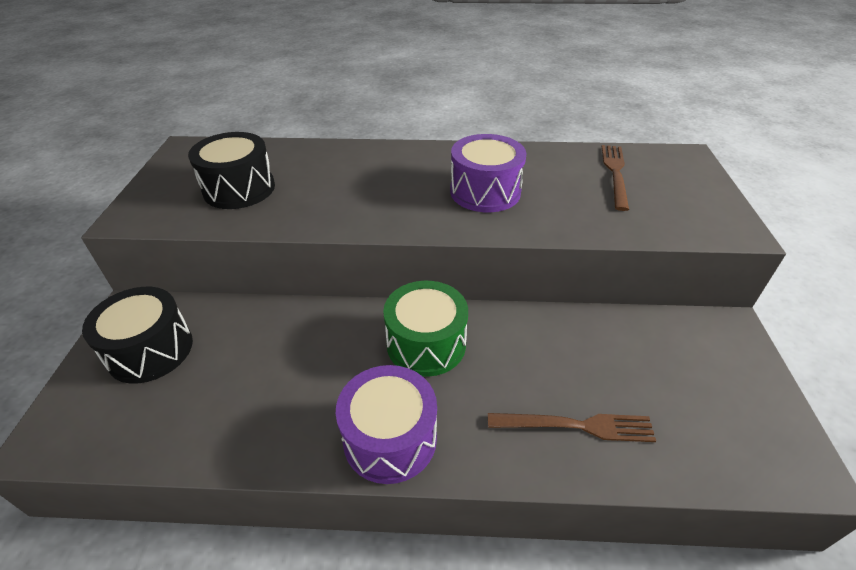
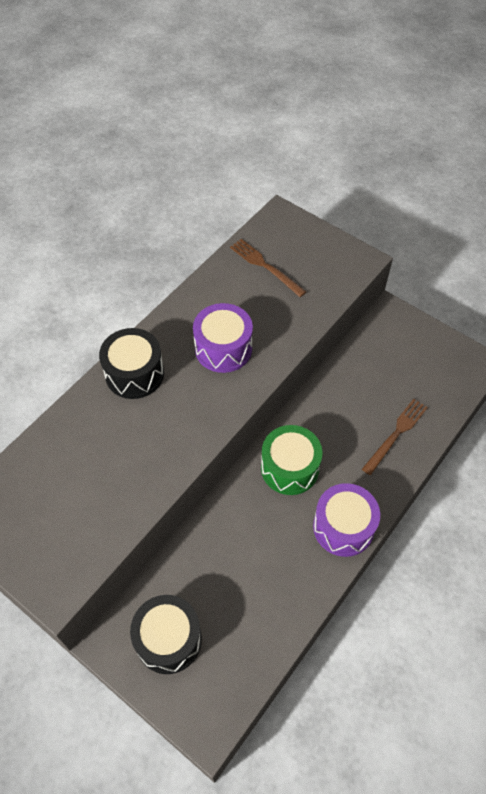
camera: 55 degrees left, 15 degrees up
black drum [188,132,275,209] -> black drum moved to [99,328,164,399]

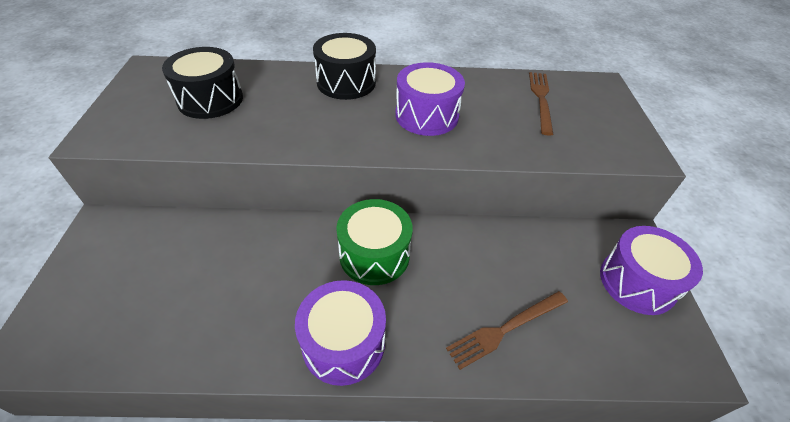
camera: 50 degrees right, 10 degrees down
black drum [130,595,202,674] -> black drum moved to [162,47,243,119]
brown fork [362,399,428,475] -> brown fork turned 150 degrees clockwise [446,291,568,370]
none -> purple drum [600,226,703,315]

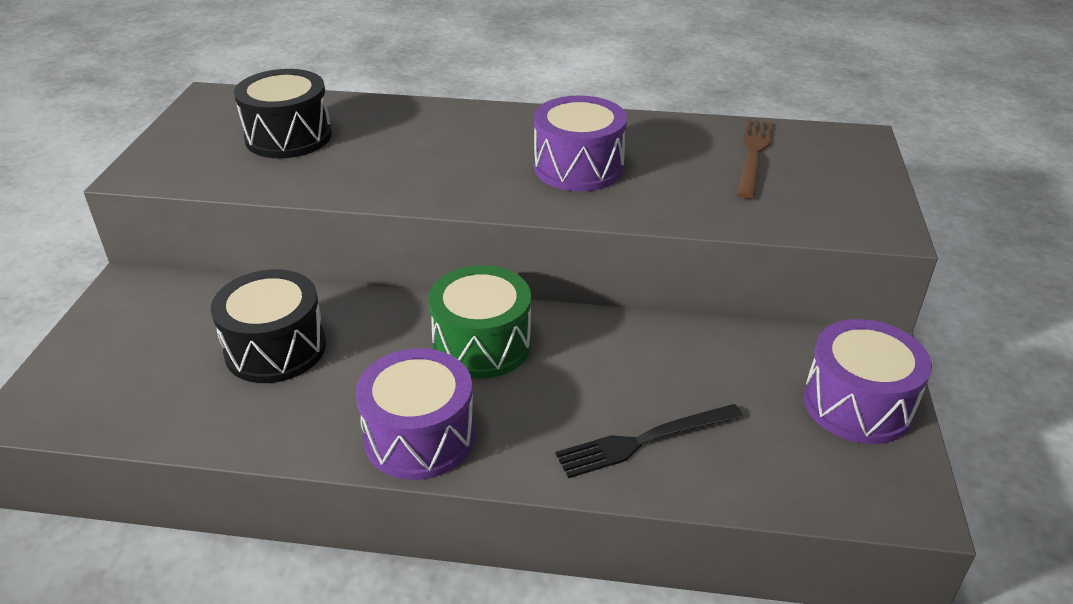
camera: 10 degrees right, 10 degrees down
black drum [313,33,376,100] -> black drum moved to [211,269,326,383]
brown fork [446,291,568,370] -> black fork [555,404,743,478]

